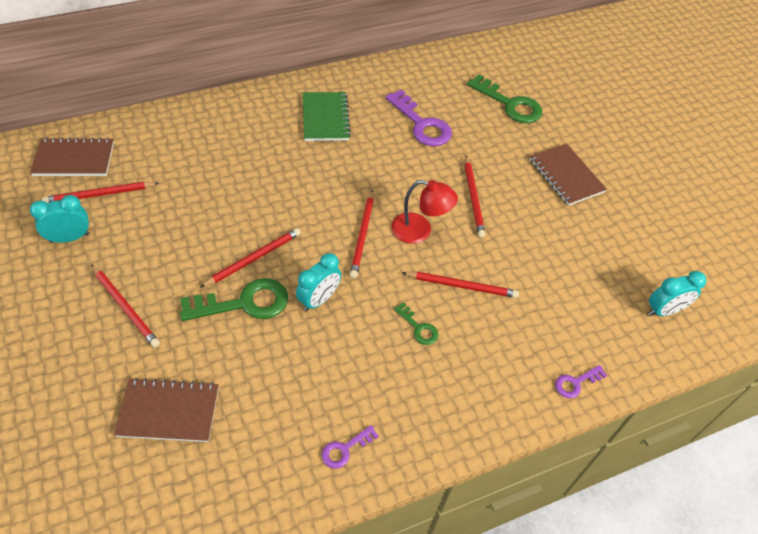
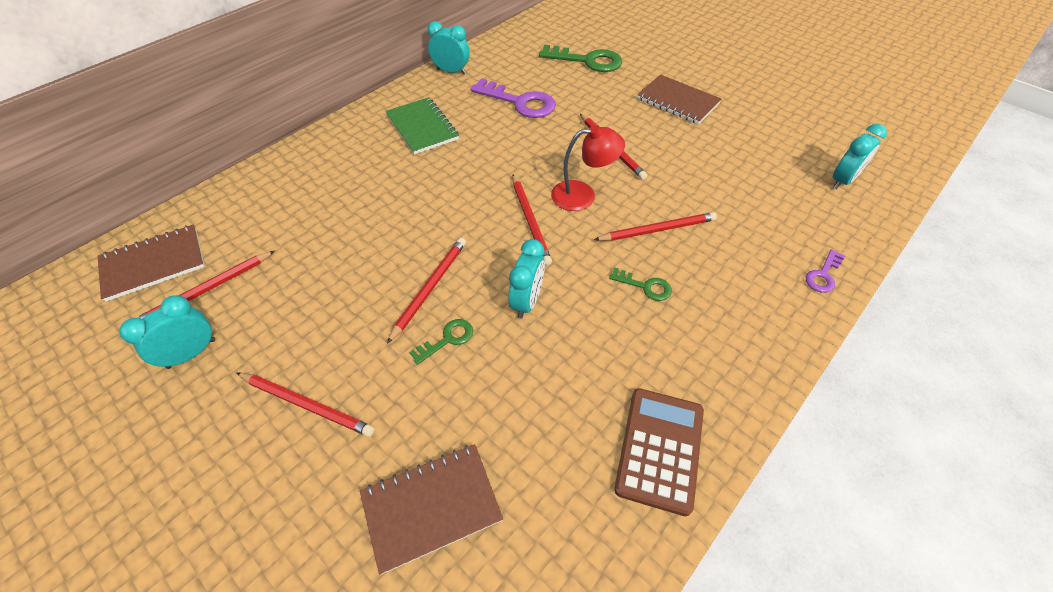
camera: 20 degrees left, 0 degrees up
green key [180,278,288,321] -> green key [409,319,473,365], size x0.51
purple key [321,425,379,469] -> brown calculator [614,388,704,516]
none -> turquoise clock [428,21,470,74]

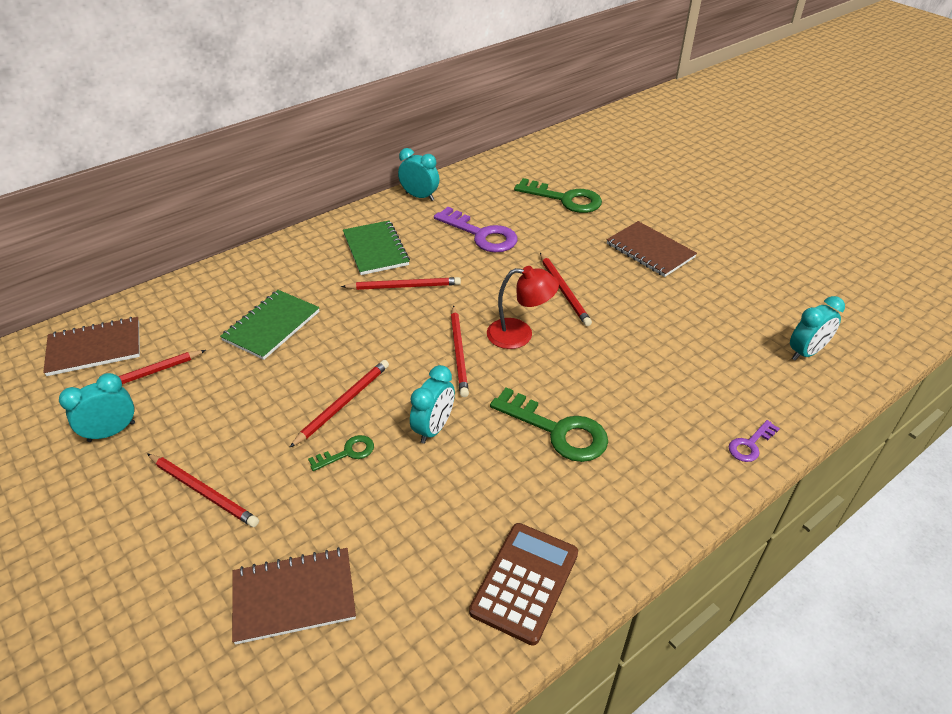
camera: 10 degrees right, 10 degrees down
red pencil [594,212,717,241] -> red pencil moved to [341,277,461,290]
green key [609,267,672,301] -> green key [490,387,608,462], size x1.95
none -> green notebook [220,290,320,360]

